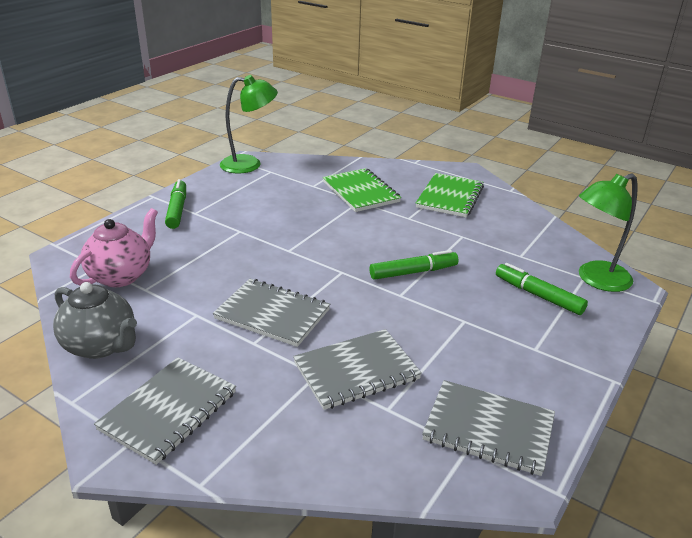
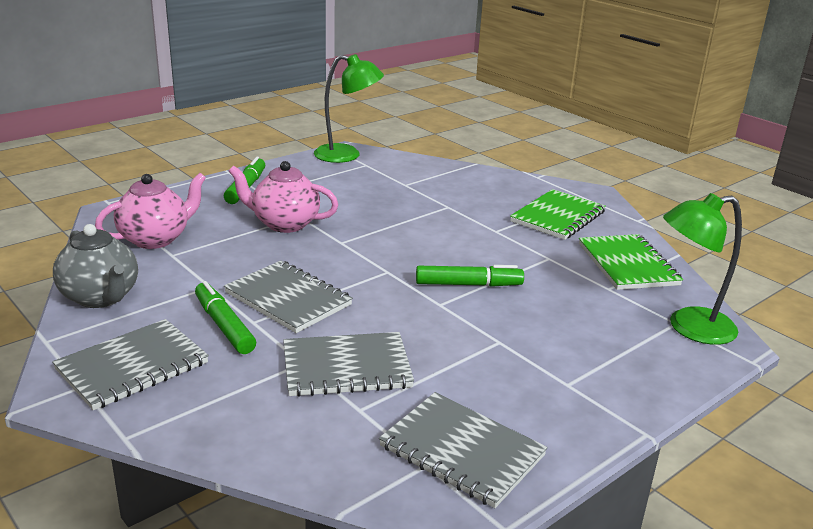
camera: 15 degrees right, 5 degrees down
green notebook [323,168,401,212] -> green notebook moved to [579,234,683,290]
green marker [496,263,588,315] -> green marker moved to [195,281,256,354]
none -> pink teapot [228,161,338,233]

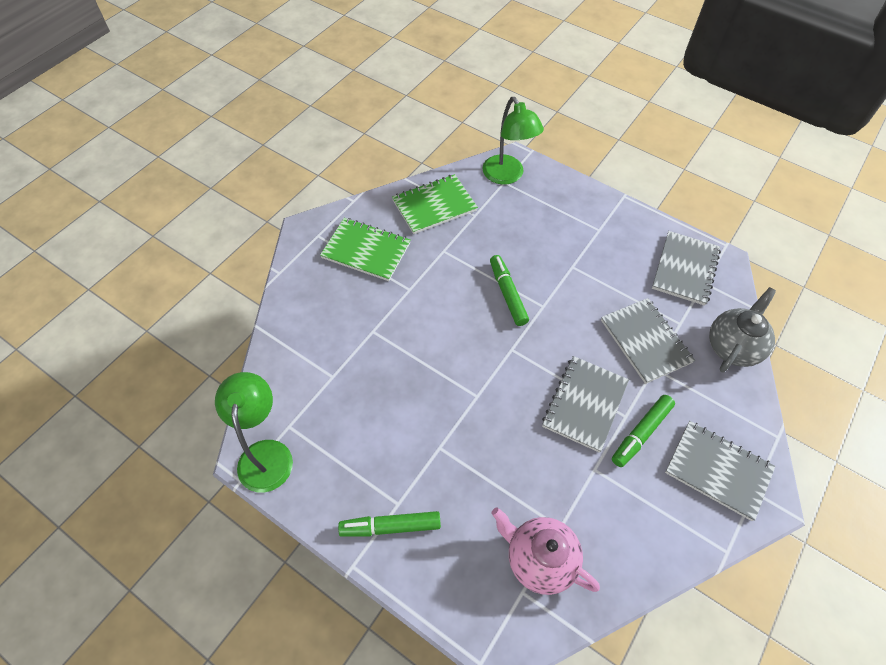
camera: 105 degrees left, 30 degrees up
grey teapot [53,224,138,308] -> grey teapot moved to [709,287,776,373]
pink teapot [228,161,338,233] -> none

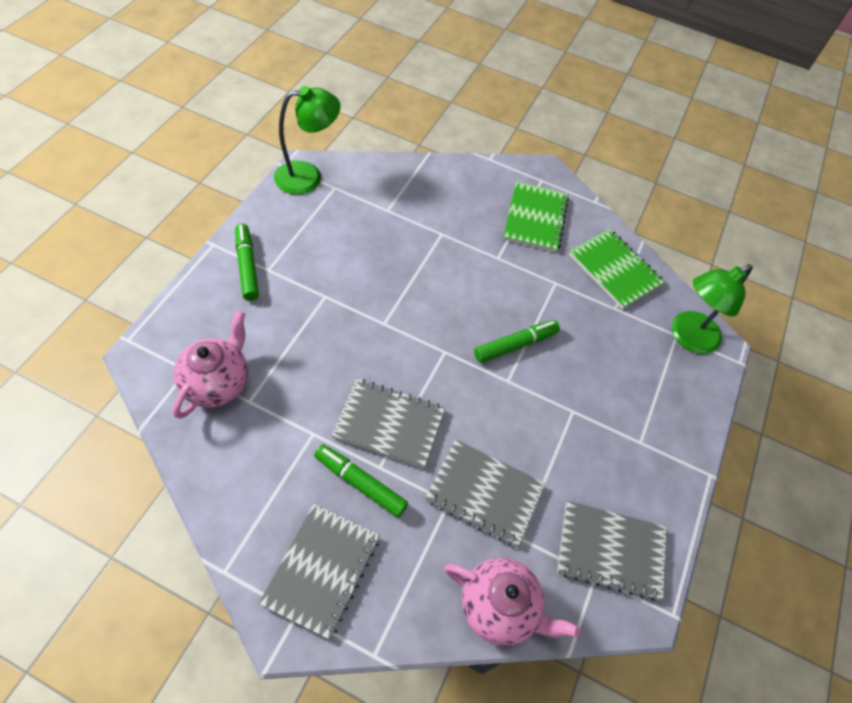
camera: 75 degrees right, 0 degrees up
grey notebook [601,298,695,384] -> grey notebook turned 60 degrees clockwise [425,440,545,547]
grey teapot [709,287,776,373] -> pink teapot [444,558,580,646]

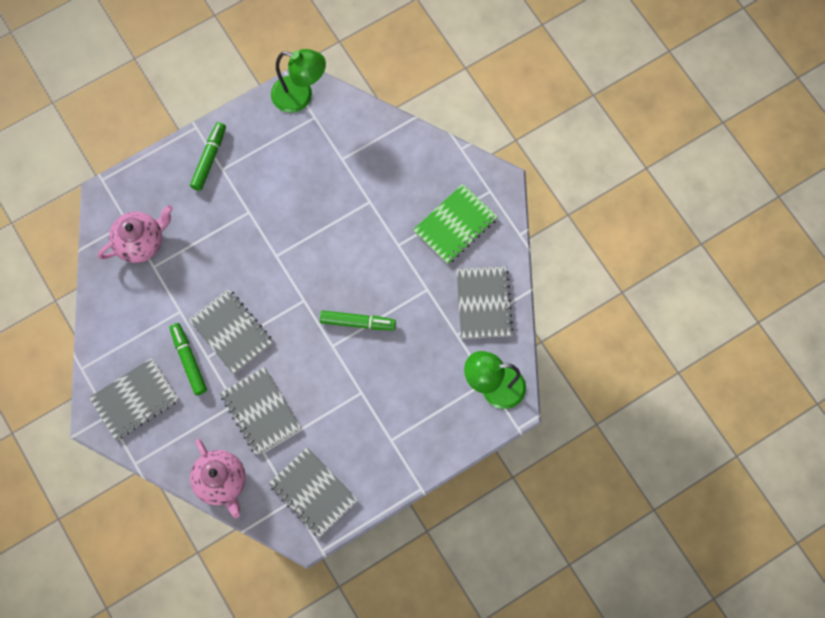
camera: 40 degrees right, 15 degrees up
green notebook [569,229,665,309] -> grey notebook [456,266,513,339]

